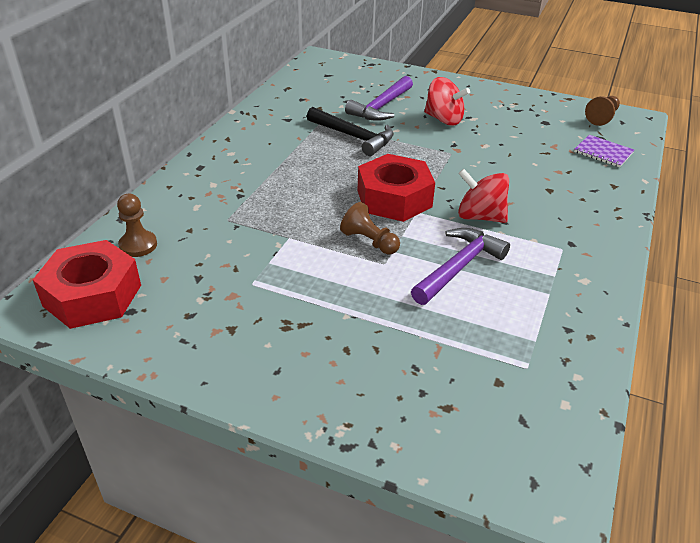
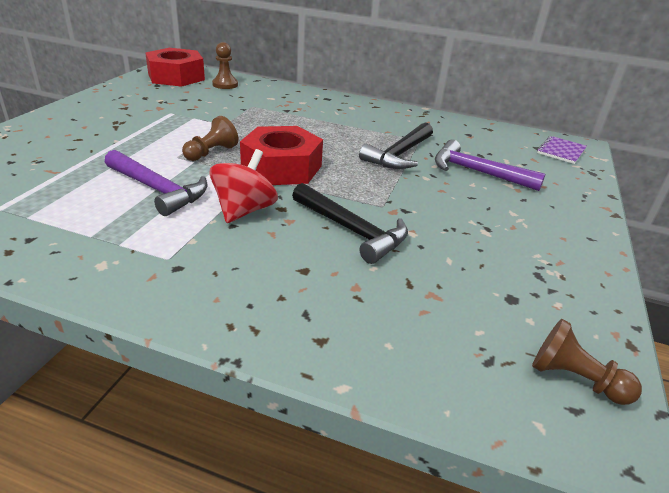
camera: 85 degrees right, 5 degrees down
red spinning top [424,77,470,126] -> none
purple notebook [574,135,634,167] -> purple notebook moved to [537,136,587,164]
none -> black hammer [292,183,408,264]

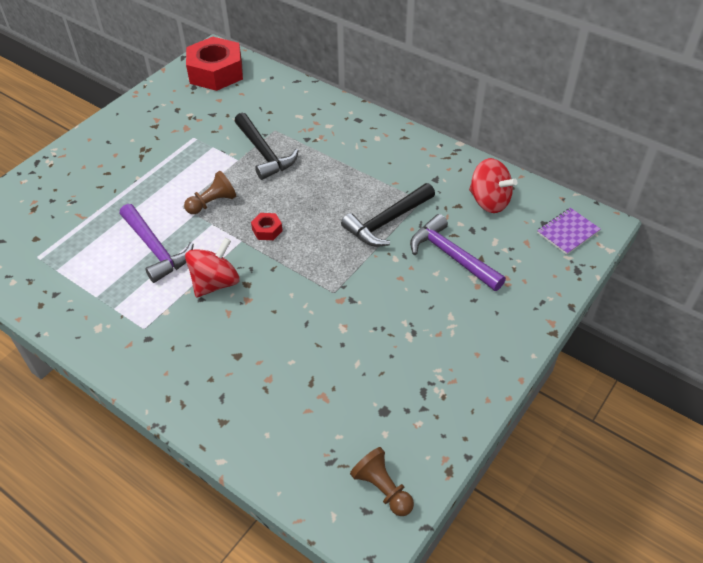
camera: 20 degrees right, 15 degrees up
brown pawn [212,42,238,89] -> none
red nut [240,126,323,185] -> red nut [251,213,283,240], size x0.42
black hammer [292,183,408,264] -> black hammer moved to [235,113,299,180]
none -> red spinning top [469,158,517,213]

